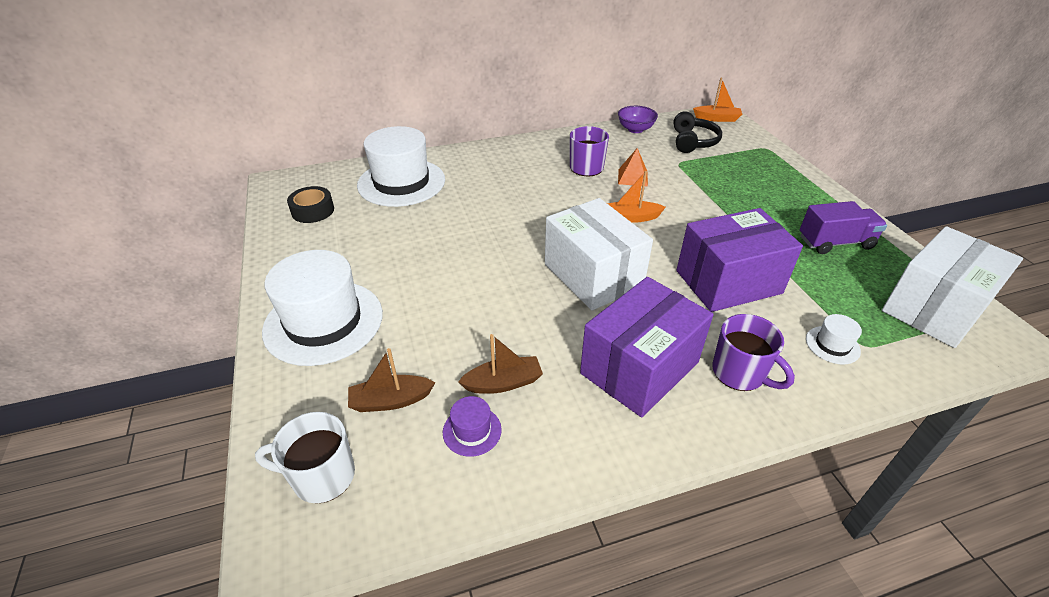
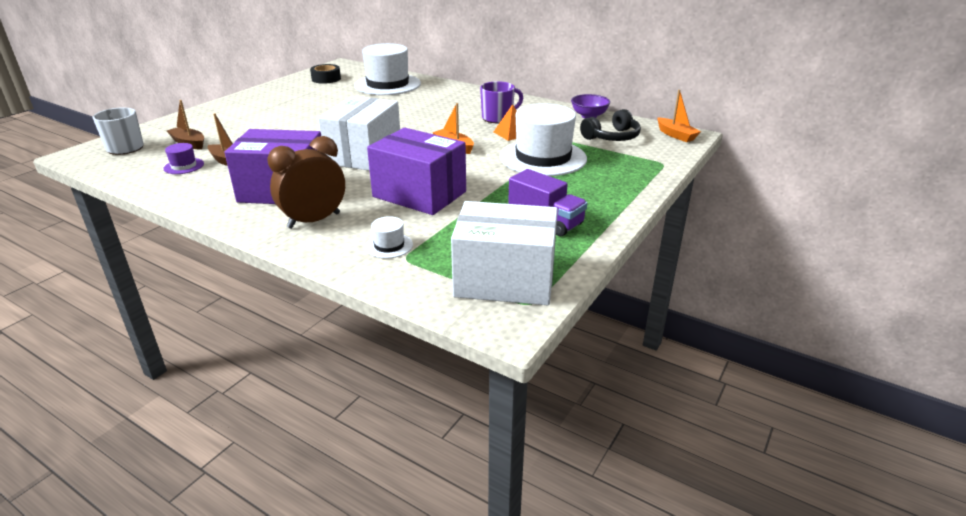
camera: 50 degrees right, 10 degrees down
white hat [262,250,383,366] -> white hat moved to [500,103,587,176]
purple mug [712,314,795,391] -> brown clock [267,136,345,229]

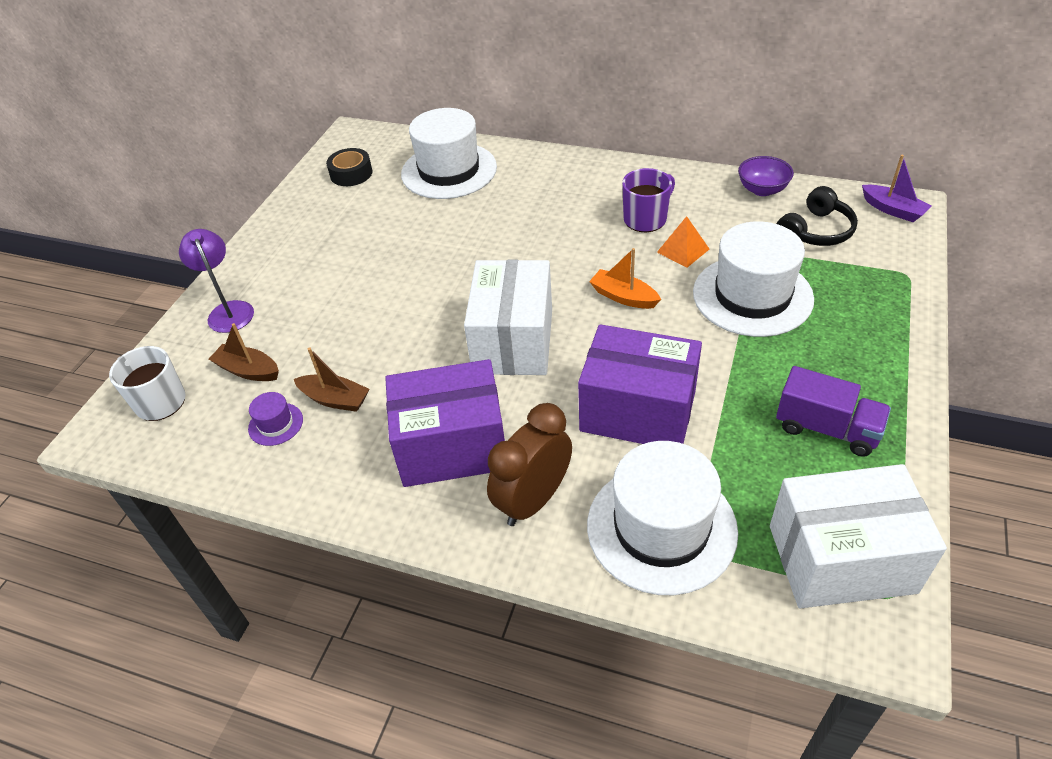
camera: 10 degrees left, 15 degrees up
white hat [365,216,413,259] -> white hat [587,441,738,595], size x2.37
orange boat [657,90,701,142] -> purple boat [862,155,931,222]
none -> purple lamp [179,229,254,333]

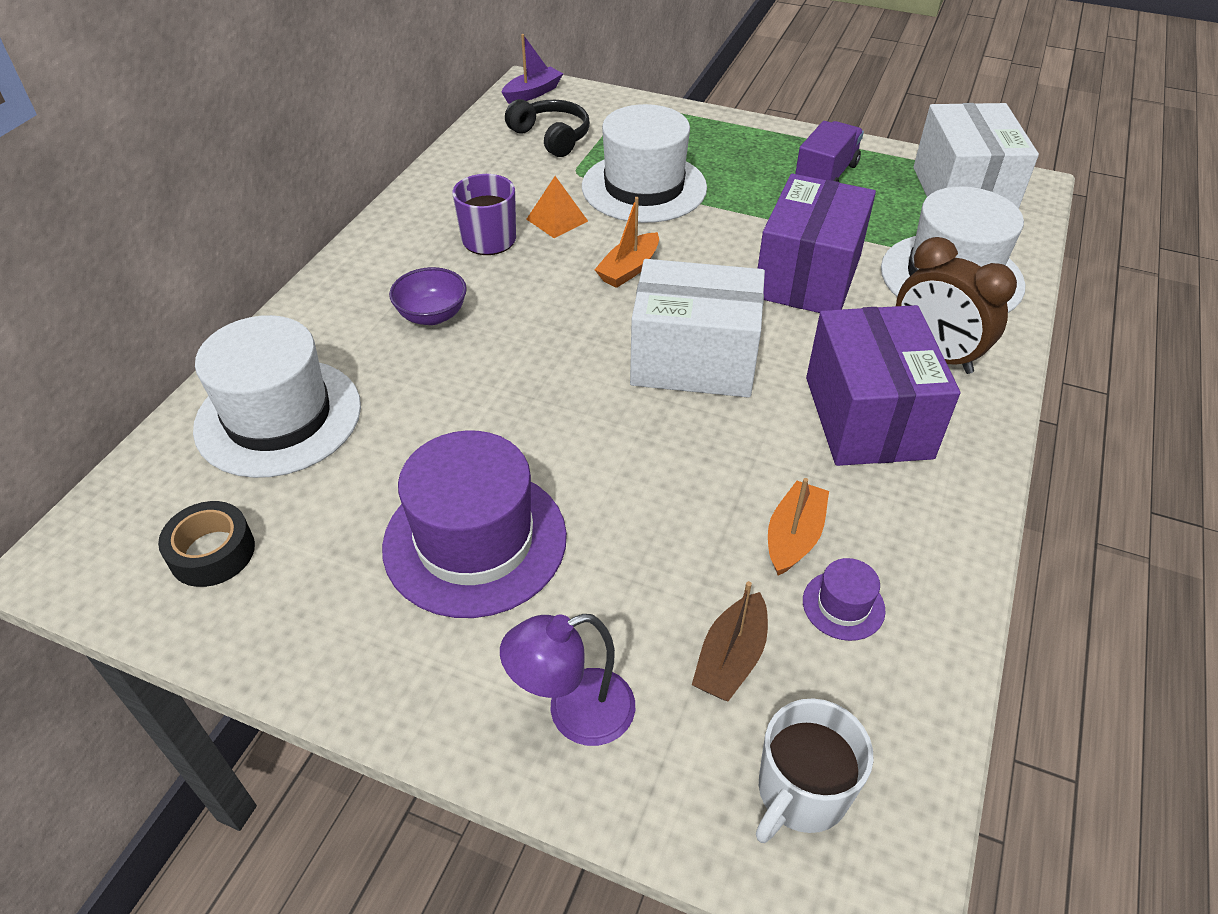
camera: 90 degrees left, 0 degrees up
brown boat [294,348,369,412] -> orange boat [768,478,829,576]
purple bowl [738,156,794,196] -> purple bowl moved to [389,267,467,325]
none -> purple hat [382,431,567,618]

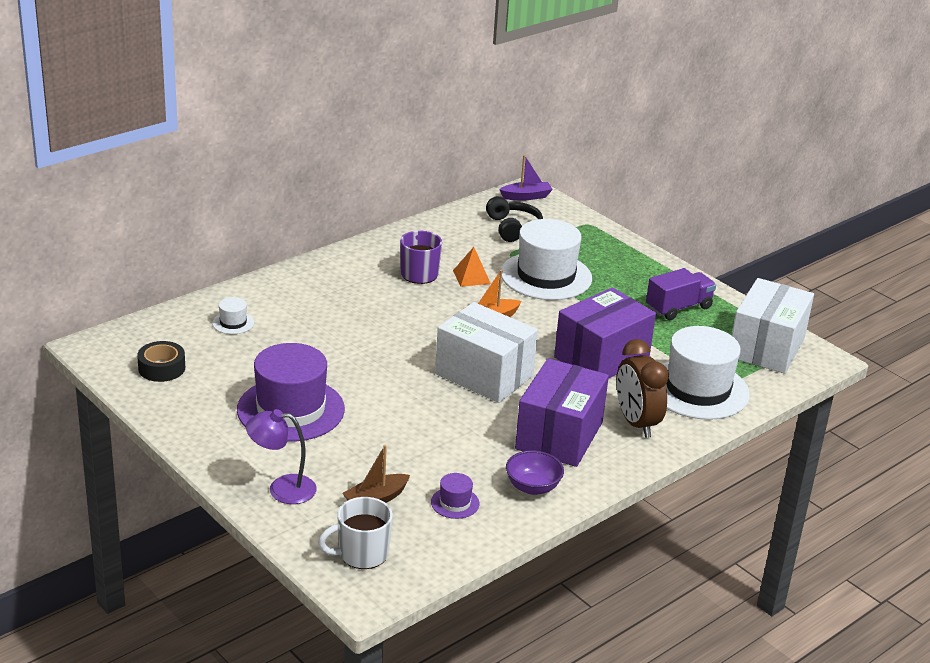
camera: 25 degrees right, 15 degrees down
white hat [193,315,361,478] -> white hat [212,297,254,334], size x0.42
purple bowl [389,267,467,325] -> purple bowl moved to [506,450,564,495]
orange boat [768,478,829,576] -> none

